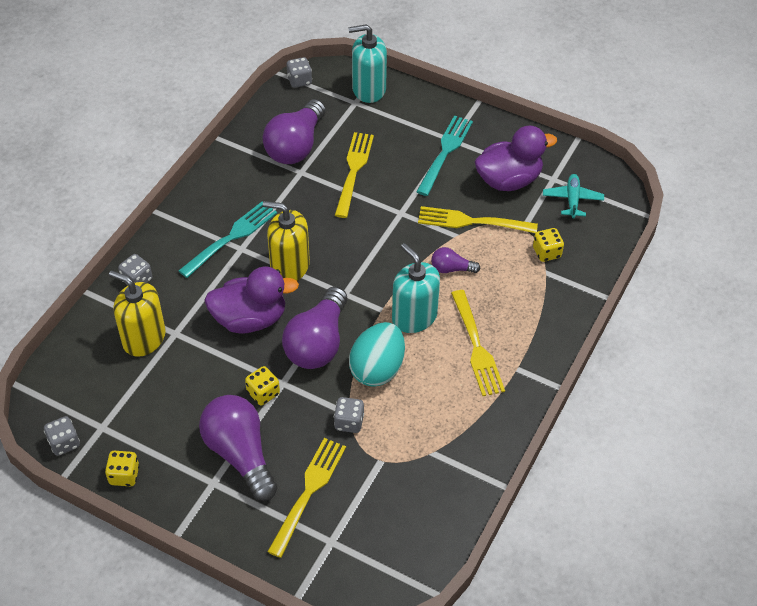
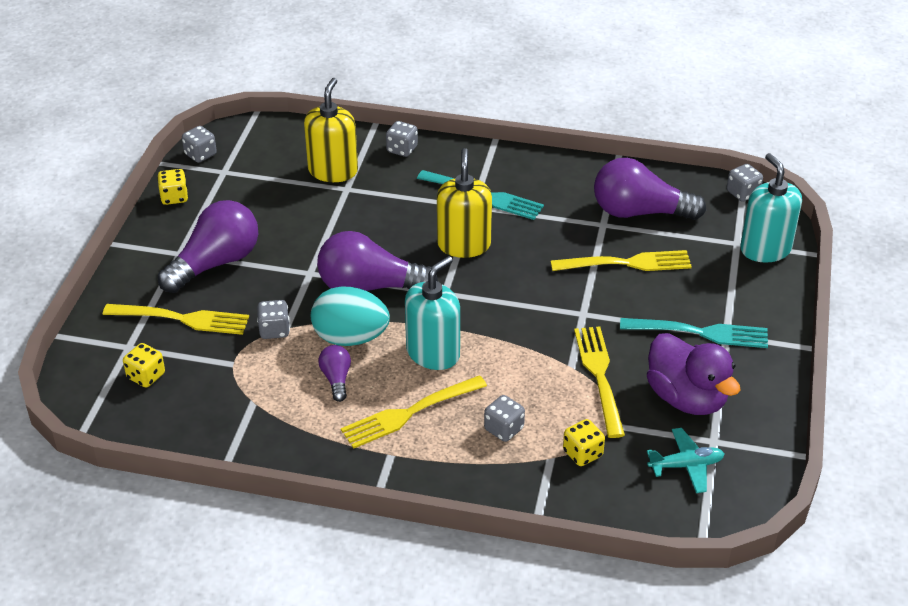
camera: 75 degrees right, 10 degrees down
purple duck [204,267,299,334] -> none
yellow dice [245,366,280,405] -> yellow dice moved to [123,343,165,387]
purple light bulb [431,247,480,273] -> purple light bulb moved to [318,345,351,402]
none -> grey dice [484,395,525,442]

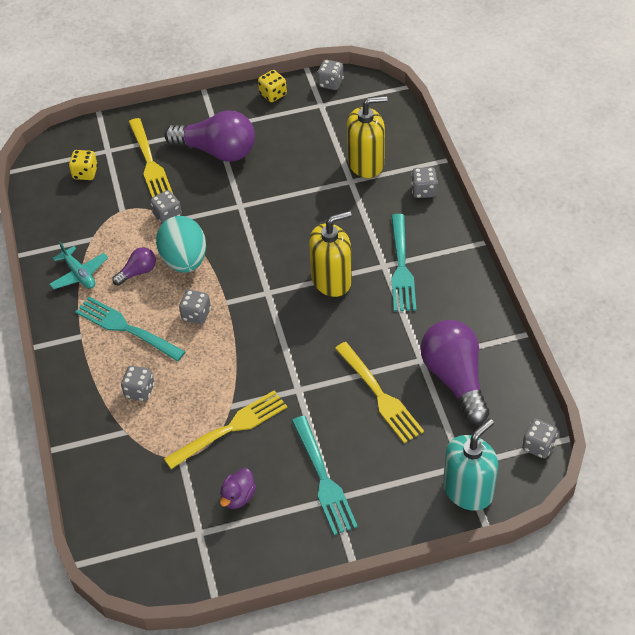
camera: 65 degrees right, 10 degrees up
purple light bulb [317,231,438,291] -> none
yellow fork [341,375,487,449] -> turquoise fork [75,297,186,361]
turquoise soap dispenser [405,256,460,370] -> grey dice [179,290,211,324]
yellow dice [563,419,605,466] -> none
purple duck [647,333,741,415] -> purple duck [220,468,256,509], size x0.50
turquoise plane [647,428,724,493] -> turquoise plane moved to [49,242,108,289]

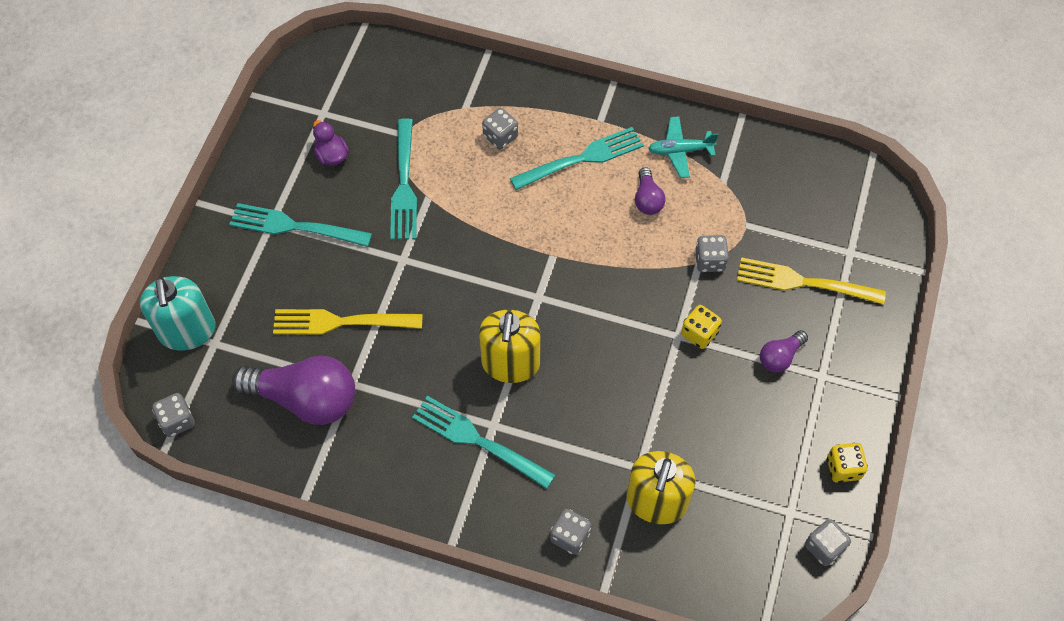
camera: 120 degrees right, 10 degrees up
yellow dice [69,150,98,180] -> yellow dice moved to [681,305,722,349]
turquoise egg [156,216,206,273] -> none
purple light bulb [164,110,255,162] -> purple light bulb [760,330,808,373], size x0.48
yellow fork [164,390,287,469] -> turquoise fork [390,118,417,240]
grey dice [179,290,211,324] -> none

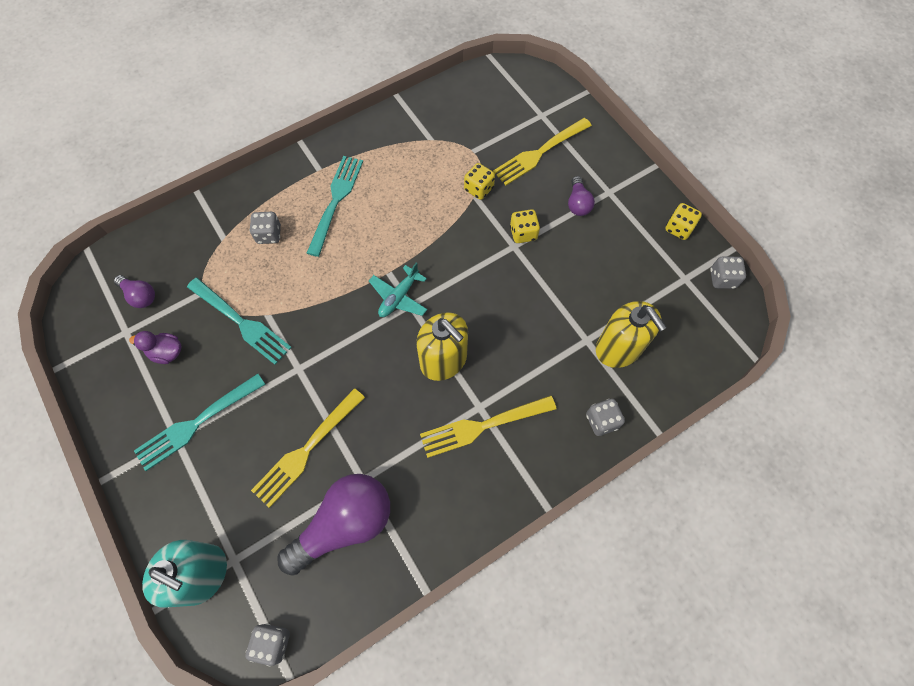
camera: 50 degrees left, 5 degrees up
turquoise fork [412,396,555,489] -> yellow fork [420,395,557,458]
purple light bulb [635,167,666,215] -> purple light bulb moved to [114,275,155,308]
turquoise plane [648,117,718,178] -> turquoise plane moved to [369,262,427,317]
grey dice [695,235,729,272] -> yellow dice [464,163,495,200]

